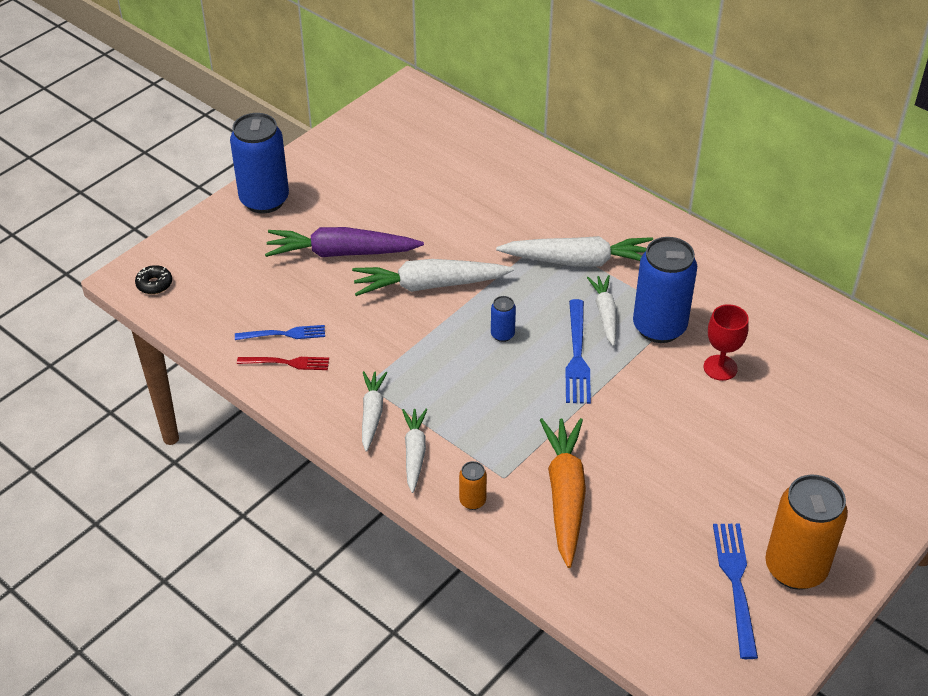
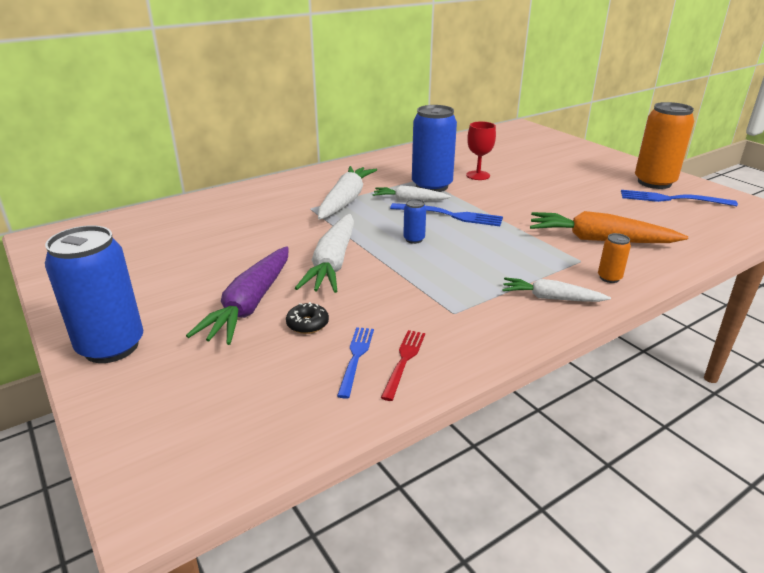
camera: 75 degrees left, 15 degrees down
black donut [135,265,172,294] -> black donut moved to [286,302,329,334]
white carrot [362,371,387,452] -> none

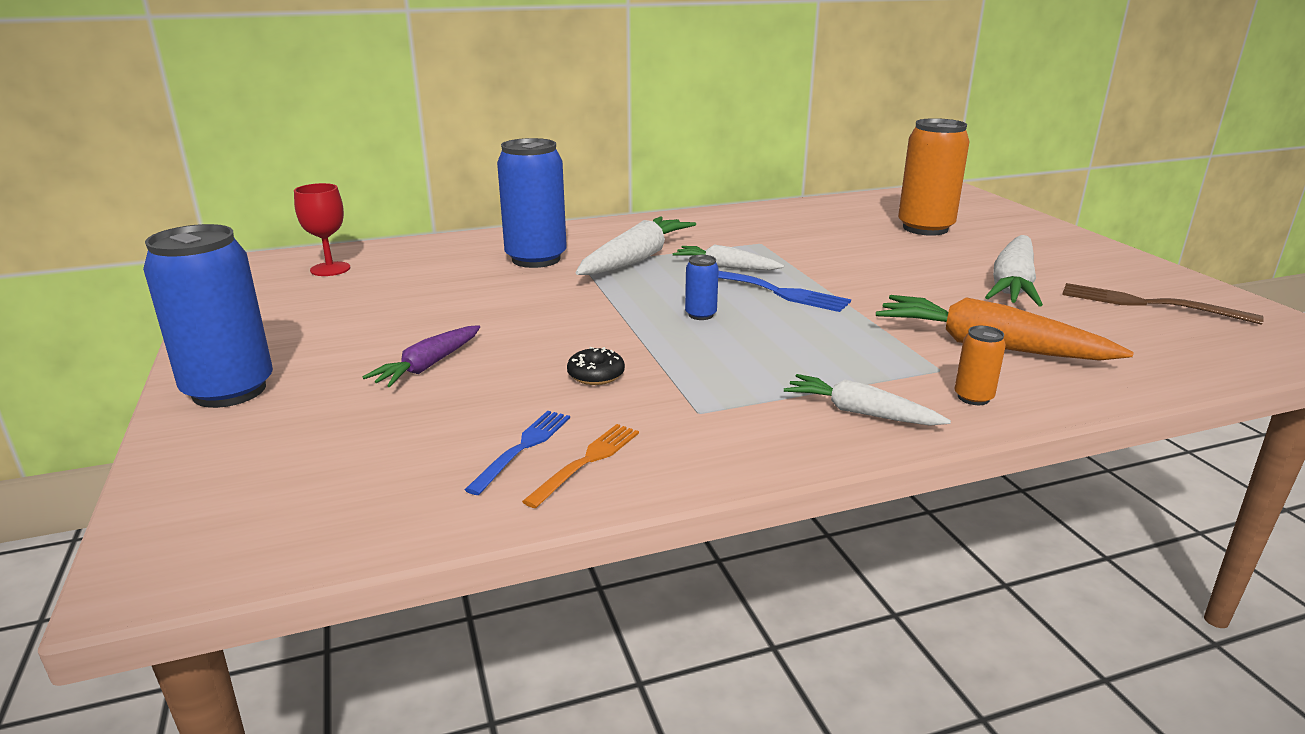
camera: 15 degrees right, 5 degrees down
purple carrot [186,246,289,345] -> purple carrot [362,325,480,387], size x0.59
black donut [286,302,329,334] -> black donut moved to [567,347,625,385]
white carrot [295,214,354,293] -> white carrot moved to [985,235,1043,306]
red fork [381,330,425,401] -> orange fork [522,424,639,508]
blue can [412,105,457,192] -> blue can moved to [497,138,567,268]
red goblet [466,121,496,180] -> red goblet moved to [294,183,350,276]
blue fork [621,190,738,206] -> brown fork [1062,283,1264,325]
orange can [635,102,694,189] -> orange can moved to [898,118,969,236]

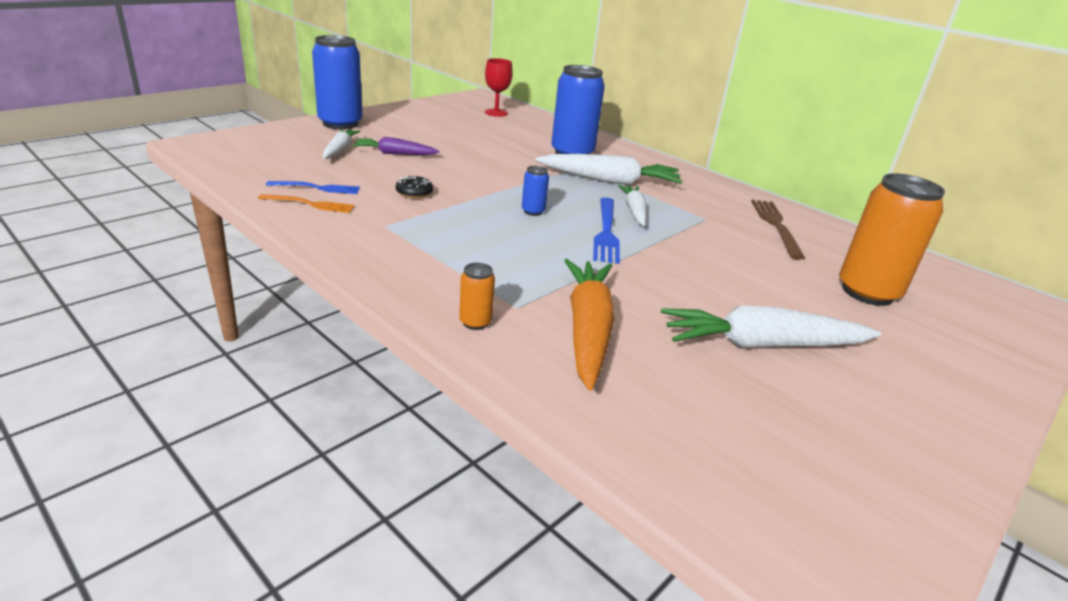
camera: 60 degrees right, 5 degrees up
white carrot [784,374,951,426] -> white carrot moved to [323,129,360,159]
brown fork [1062,283,1264,325] -> brown fork moved to [751,200,805,260]

